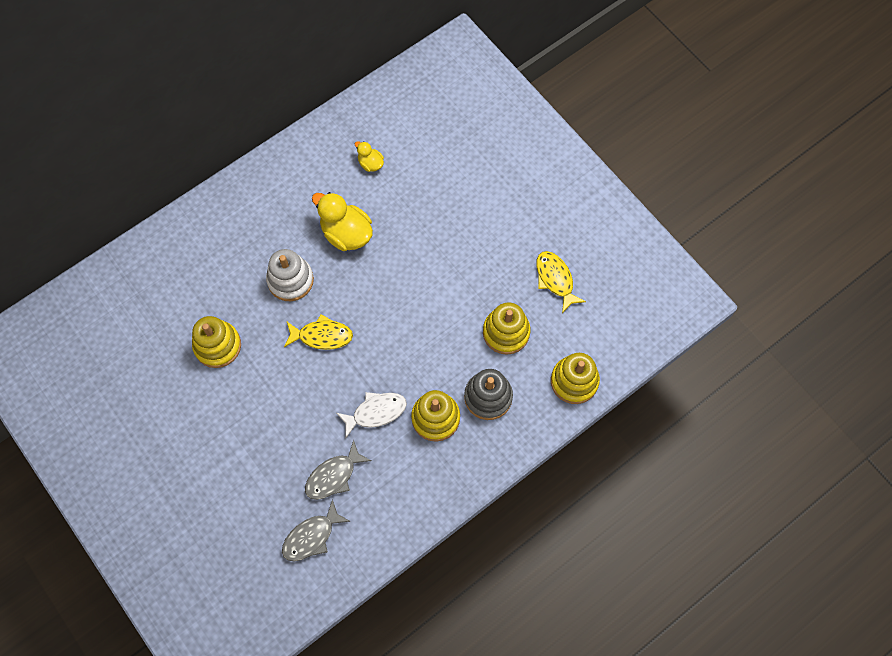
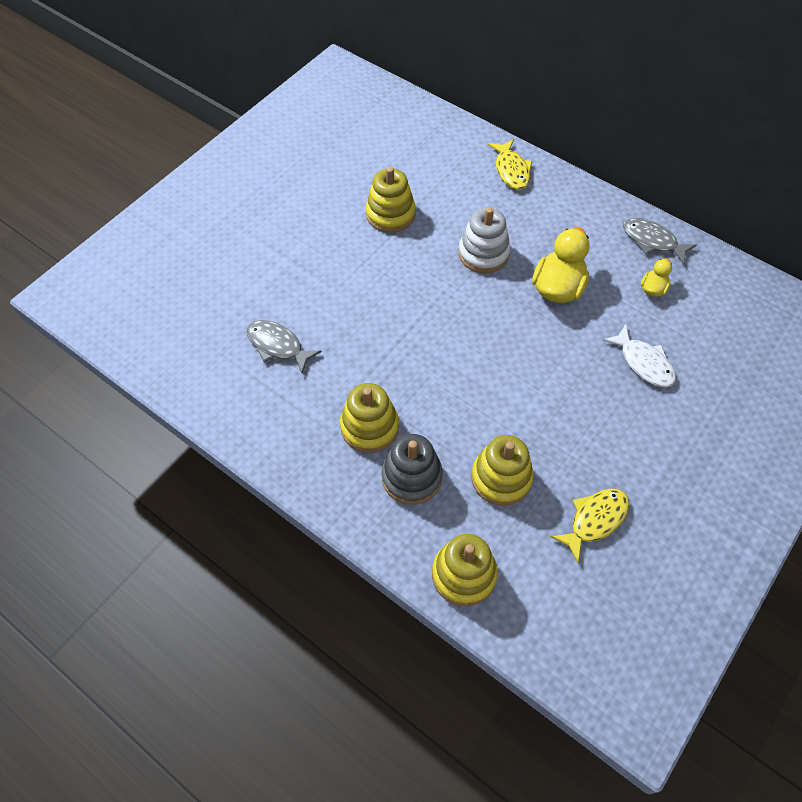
camera: 75 degrees right, 10 degrees down
grey fish [282,499,350,561] -> grey fish moved to [623,218,697,265]
yellow fish [284,314,353,350] -> yellow fish moved to [488,139,532,190]
white fish [336,392,407,438] -> white fish moved to [602,324,676,387]

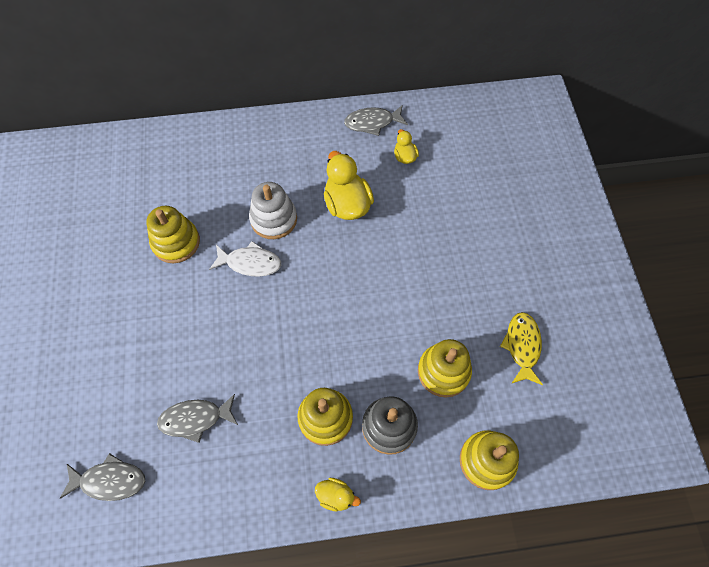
camera: 45 degrees left, 5 degrees up
yellow fish [488,139,532,190] -> none
white fish [602,324,676,387] -> white fish moved to [209,241,281,277]
none -> grey fish [60,453,145,501]
none -> yellow duck [315,478,361,511]

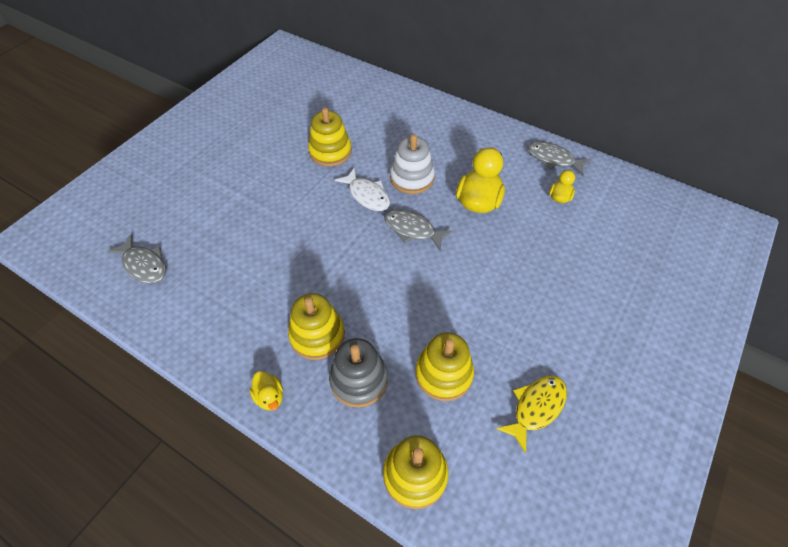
camera: 40 degrees right, 10 degrees down
grey fish [157,394,238,443] -> grey fish moved to [384,209,453,250]

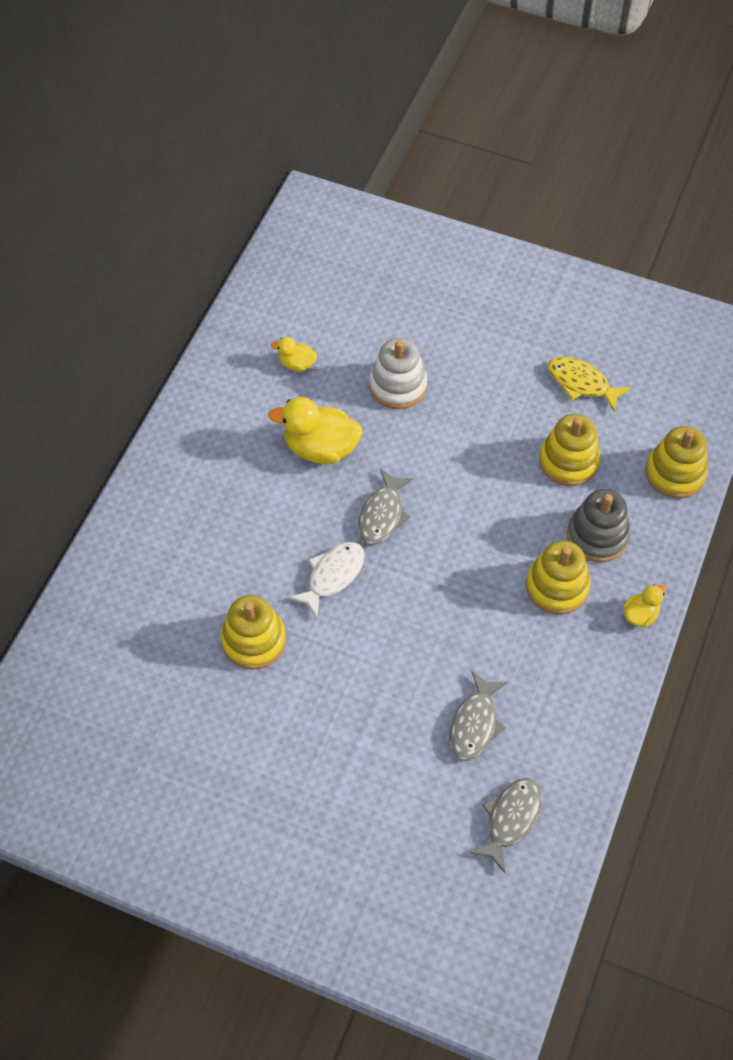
camera: 100 degrees left, 5 degrees up
white stacking toy [390,134,435,194] -> white stacking toy moved to [369,338,427,409]
grey fish [528,141,591,176] -> grey fish moved to [449,671,508,761]

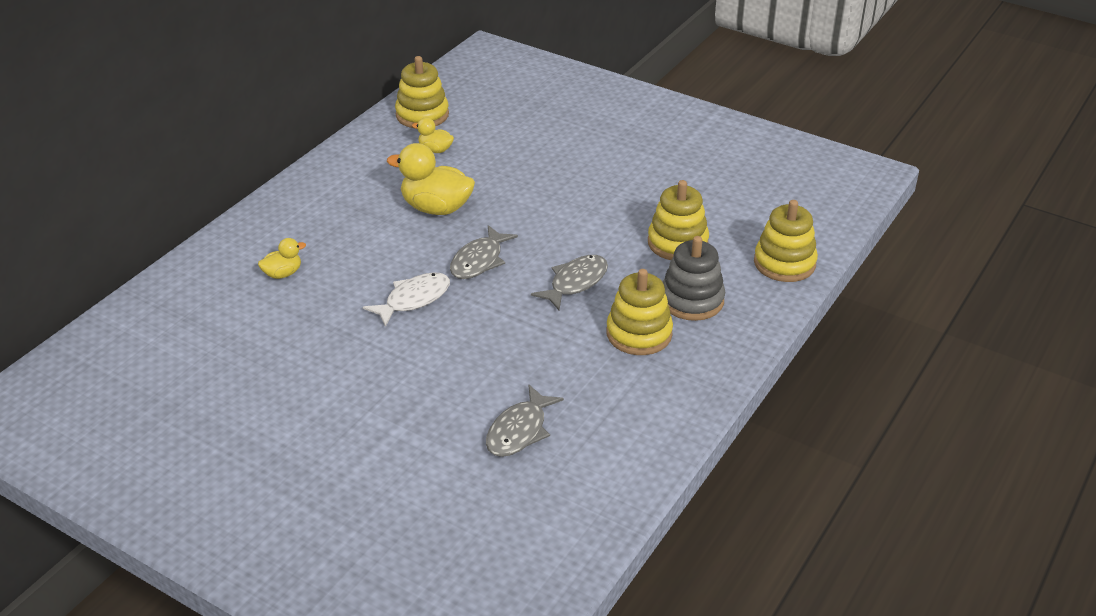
camera: 10 degrees right, 20 degrees down
yellow stacking toy [221,595,286,670] -> yellow stacking toy moved to [395,56,449,128]
white stacking toy [369,338,427,409] -> none
grey fish [469,778,542,873] -> grey fish moved to [531,255,608,310]
yellow fish [548,357,630,412] -> none
yellow duck [623,584,666,627] -> yellow duck moved to [258,238,306,279]

